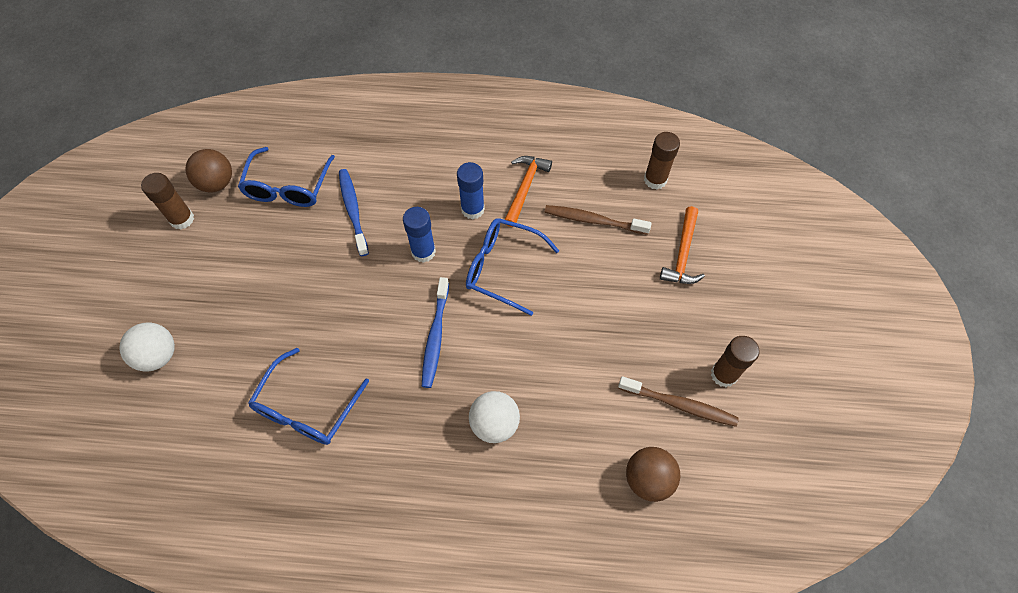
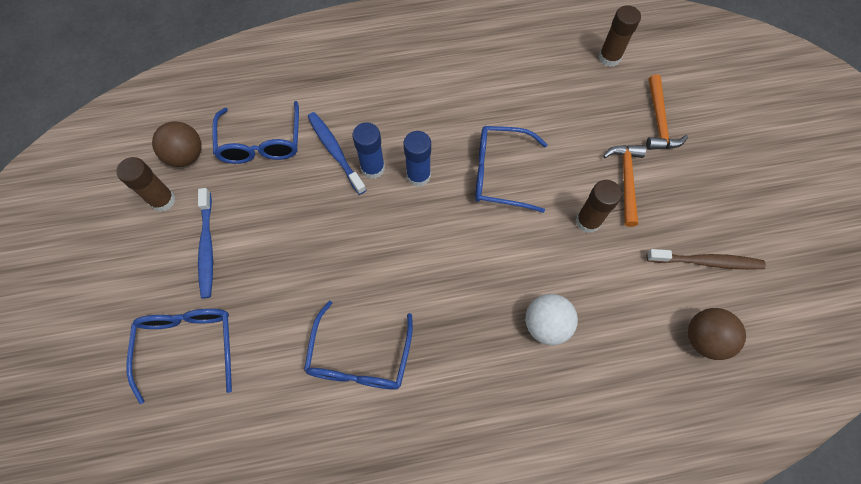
camera: 15 degrees left, 5 degrees up
white ball [119,322,175,372] -> blue glasses [127,309,232,404]
blue toothbrush [422,277,449,388] -> blue toothbrush moved to [198,188,213,299]
blue glue stick [457,162,485,219] -> blue glue stick moved to [352,123,385,179]
orange hammer [505,156,552,227] -> orange hammer moved to [603,145,646,227]
brown toothbrush [545,205,652,235] -> none
brown glue stick [711,336,760,387] -> brown glue stick moved to [576,180,622,233]

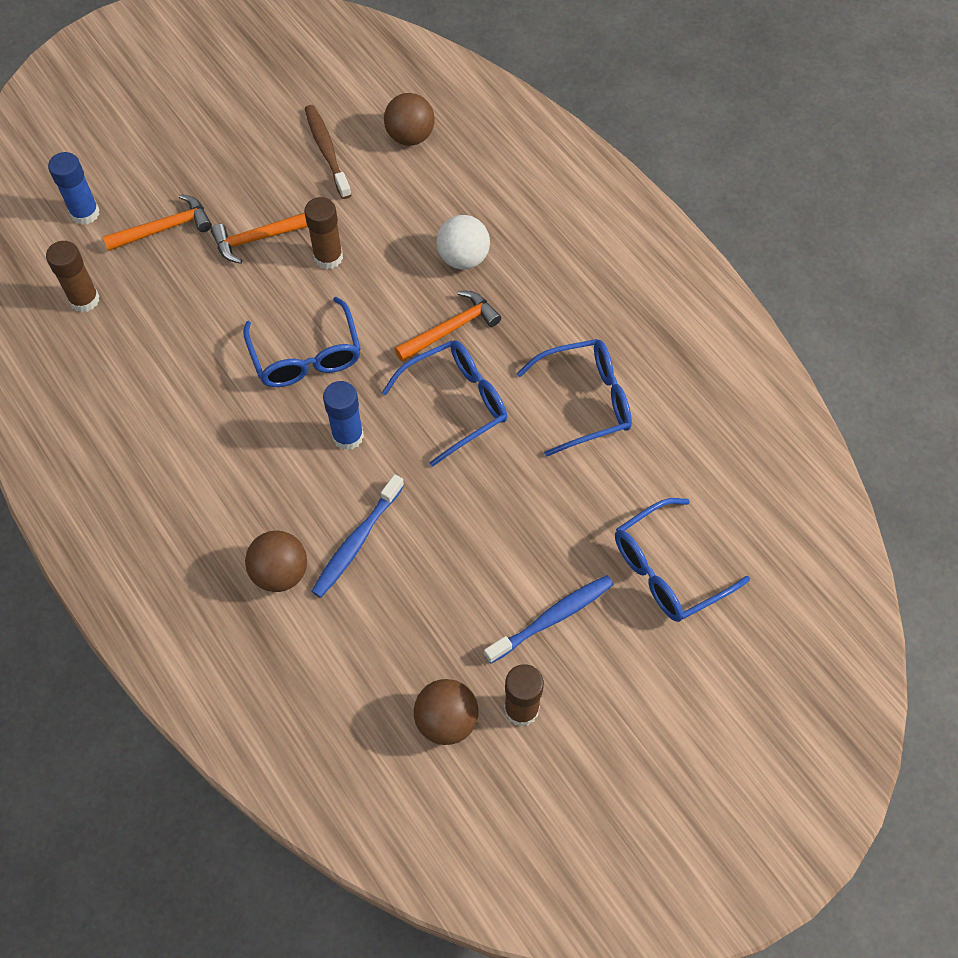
camera: 115 degrees left, 5 degrees down
blue glasses [212,101,299,164] -> blue glasses moved to [382,340,507,467]
blue glue stick [352,123,385,179] -> blue glue stick moved to [48,152,99,225]
none -> brown ball [245,531,307,592]
none -> orange hammer [395,291,501,362]

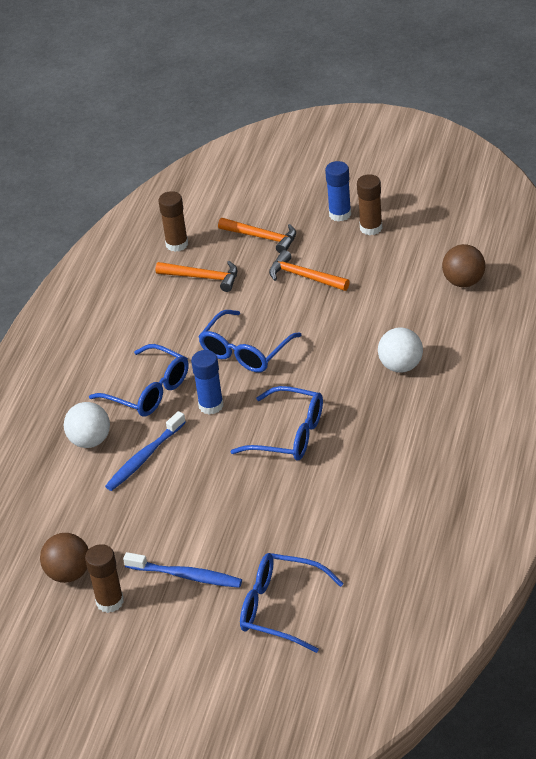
camera: 55 degrees right, 20 degrees down
blue glue stick [48,152,99,225] -> blue glue stick moved to [325,161,351,222]
brown ball [245,531,307,592] -> white ball [64,402,110,448]
brown glue stick [304,197,343,269] -> brown glue stick moved to [357,174,382,235]
brown toothbrush [305,105,352,199] -> none
blue toothbrush [311,474,404,598] -> blue toothbrush turned 45 degrees counterclockwise [105,411,186,491]
orange hammer [395,291,501,362] -> orange hammer moved to [156,261,238,292]
blue glasses [516,339,632,457] -> blue glasses moved to [89,344,189,416]

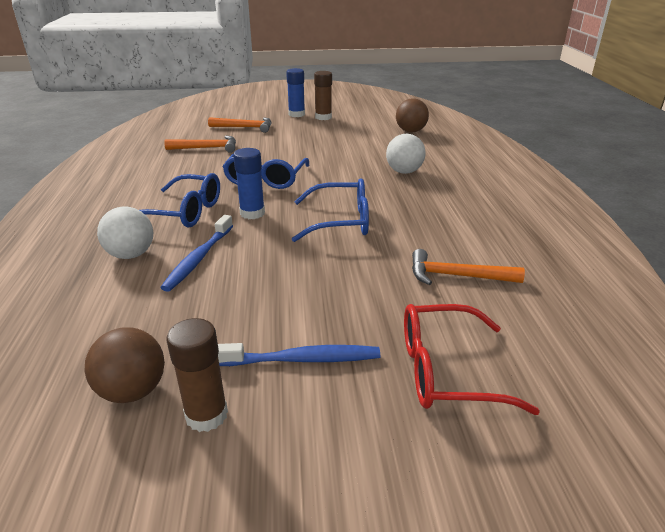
camera: 25 degrees left, 10 degrees down
brown glue stick [158,191,188,252] -> none
blue glasses [240,553,344,653] -> red glasses [404,304,540,415]
orange hammer [269,250,350,291] -> orange hammer moved to [412,249,525,285]

